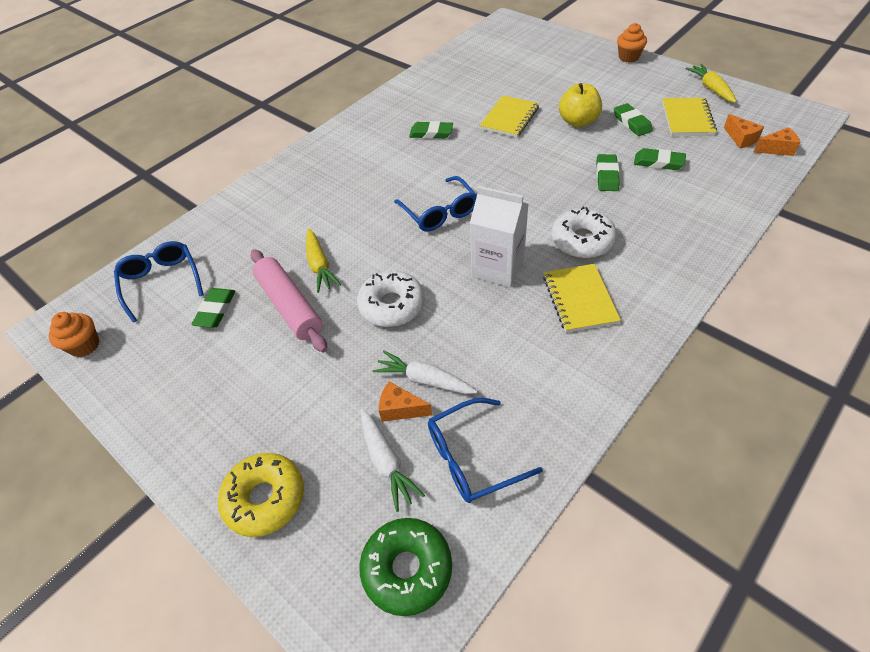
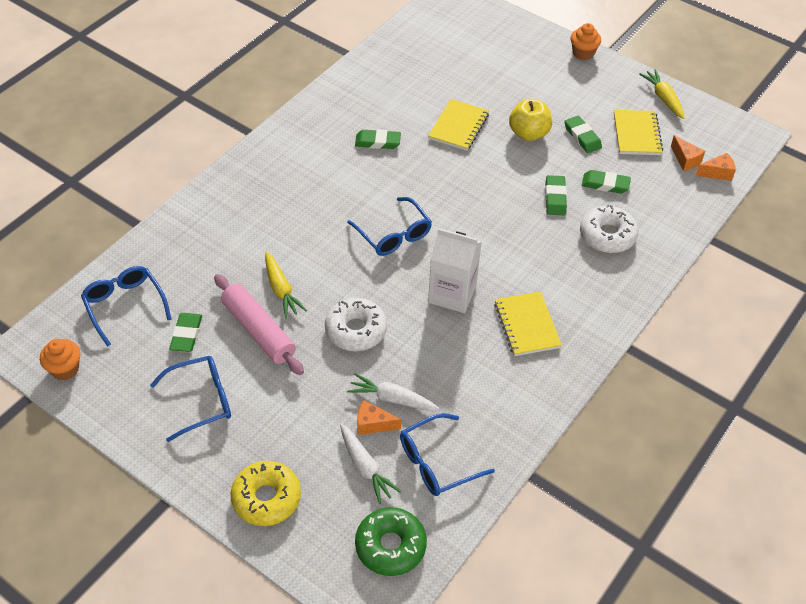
camera: 10 degrees left, 0 degrees up
white donut [551,207,617,258] -> white donut moved to [580,204,638,253]
none -> blue glasses [150,356,231,442]

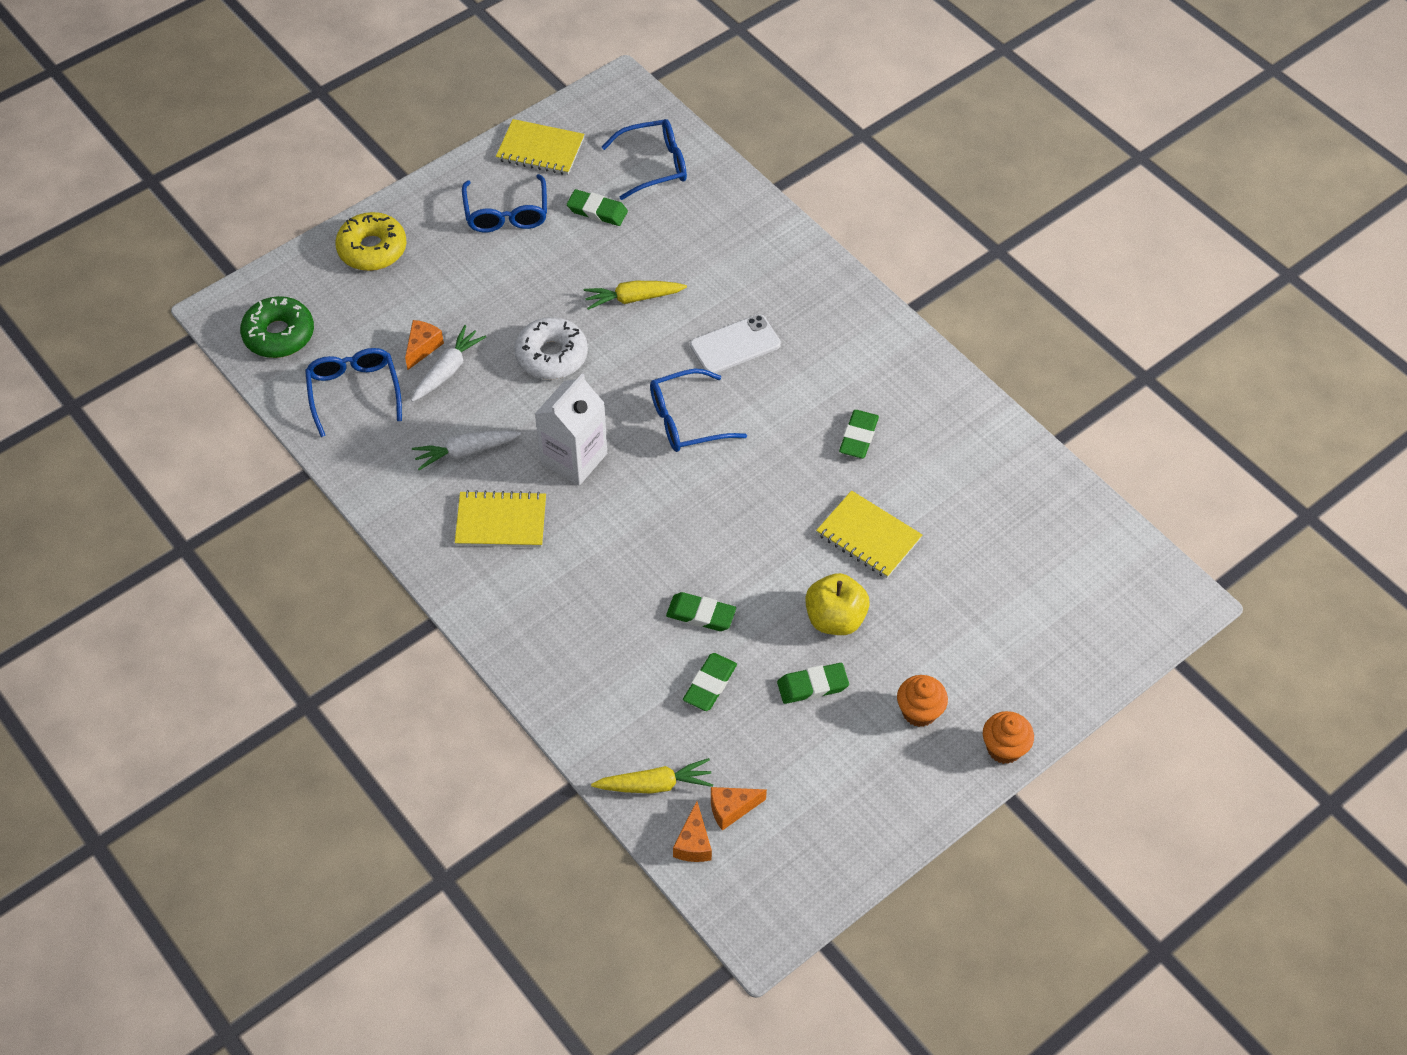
camera: 105 degrees right, 5 degrees up
orange cupcake [40,339,81,381] -> orange cupcake moved to [897,675,948,727]
pink rolling pin [214,274,304,375] -> none
white carrot [340,424,401,504] -> white carrot moved to [412,431,521,470]
white donut [580,204,638,253] -> none
yellow notebook [614,110,663,155] -> yellow notebook moved to [496,119,585,175]
yellow carrot [639,69,685,119] -> yellow carrot moved to [591,758,713,794]
none -> white phone [690,314,781,373]

